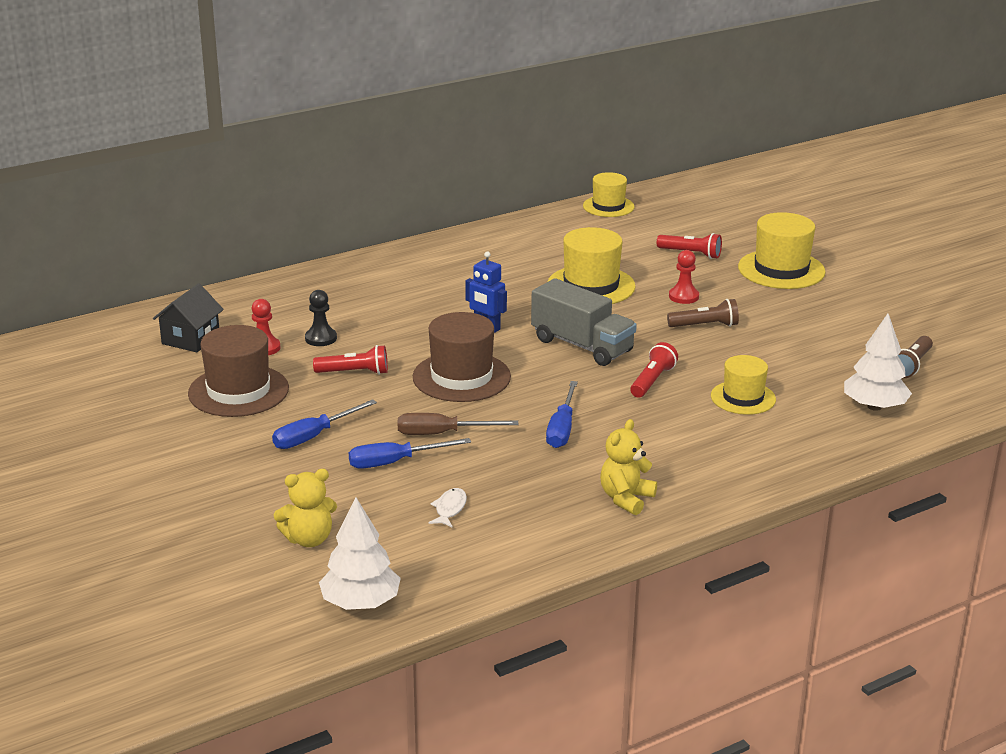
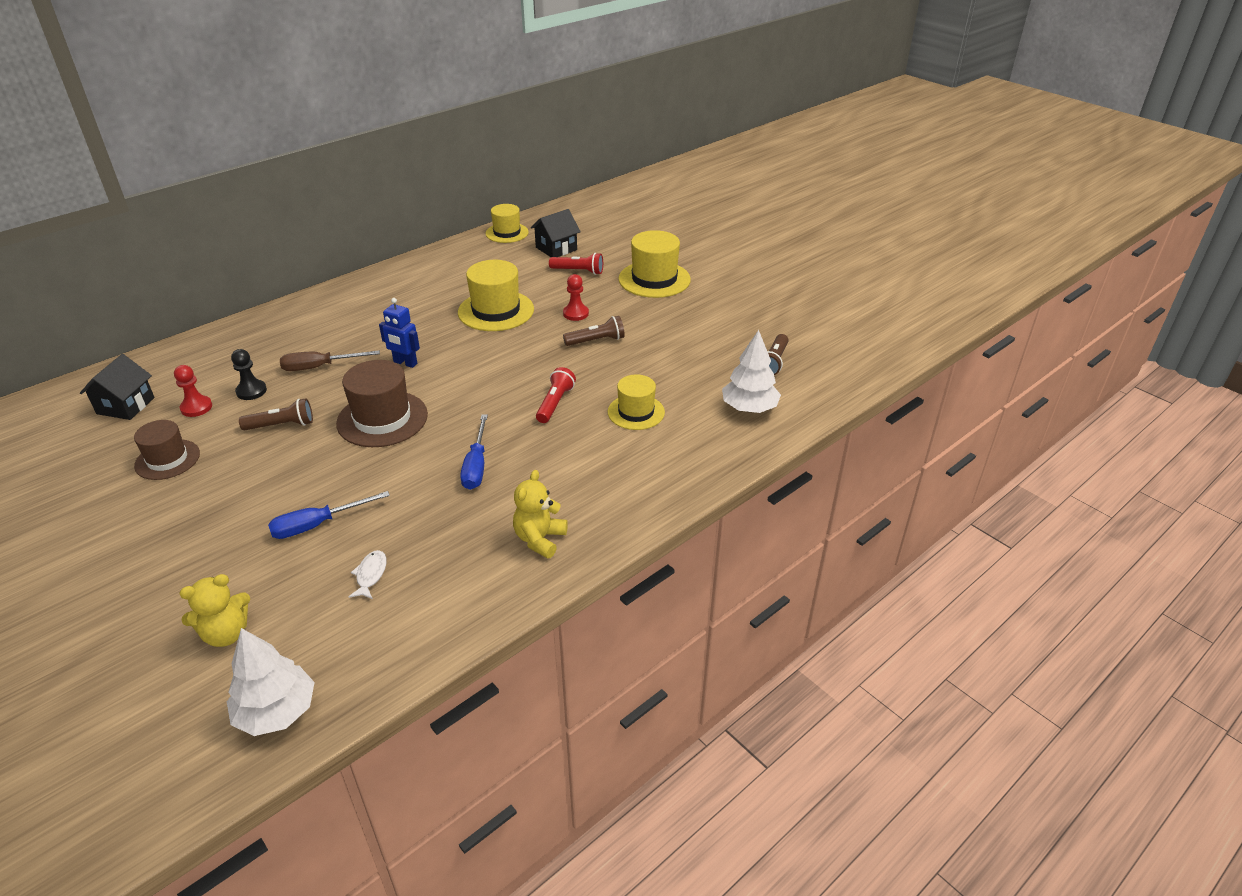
camera: 10 degrees left, 10 degrees up
brown hat [188,325,289,417] -> brown hat [134,420,200,480], size x0.65
blue screwdriver [272,399,377,449] -> none
red flashlight [313,345,388,375] -> brown flashlight [239,398,313,431]
brown screwdriver [398,413,519,435] -> brown screwdriver moved to [280,350,380,371]
grey truck [531,278,637,366] -> none
none -> black house [531,209,581,257]

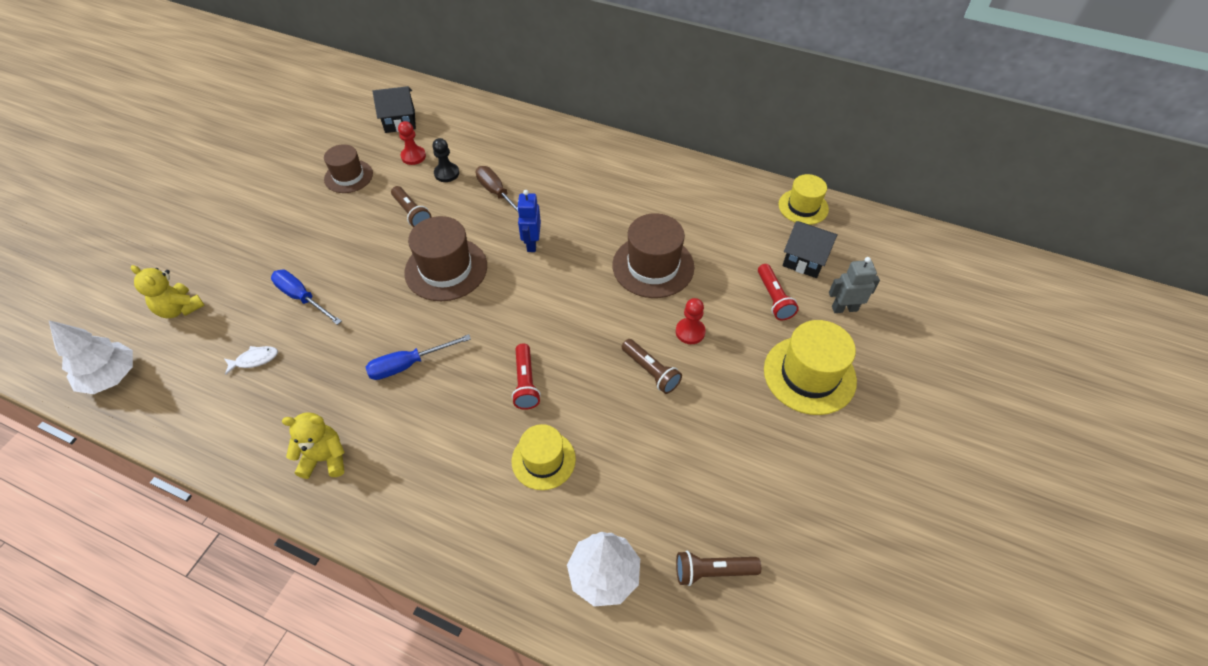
camera: 65 degrees right, 15 degrees up
yellow hat [458,260,534,331] -> brown hat [612,213,694,298]
red flashlight [536,367,576,423] -> red flashlight turned 90 degrees clockwise [512,343,541,410]
none -> grey robot [829,257,880,313]

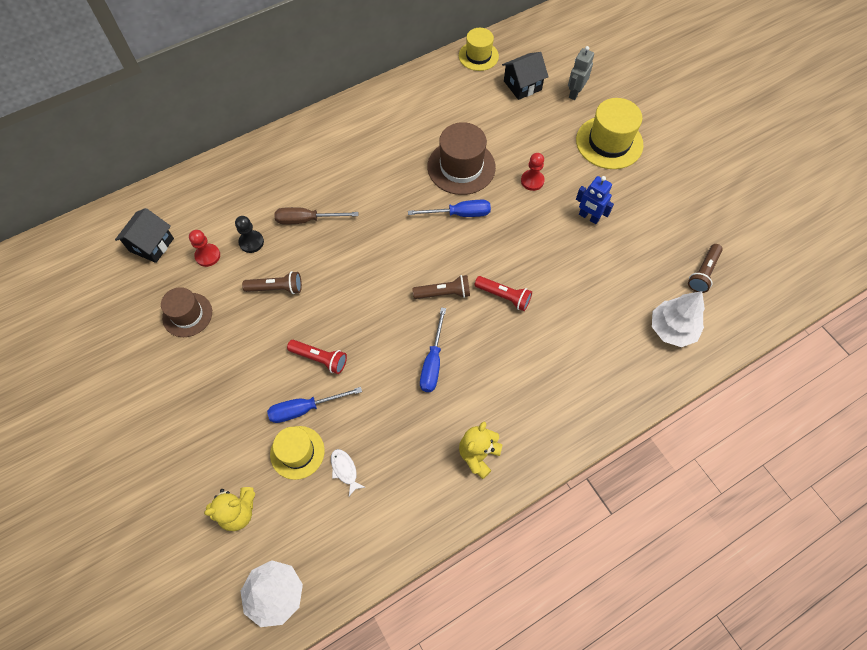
camera: 55 degrees left, 10 degrees up
white fish [225,346,278,375] -> white fish turned 45 degrees counterclockwise [331,449,365,496]
brown hat [404,216,487,301] -> none
yellow hat [512,424,576,490] -> yellow hat moved to [270,426,325,480]
blue robot [517,190,541,252] -> blue robot moved to [576,176,614,224]
brown flashlight [622,339,682,394] -> brown flashlight moved to [412,275,470,299]
red flashlight [758,264,799,320] -> red flashlight moved to [287,340,347,374]
none -> blue screwdriver [408,200,491,217]

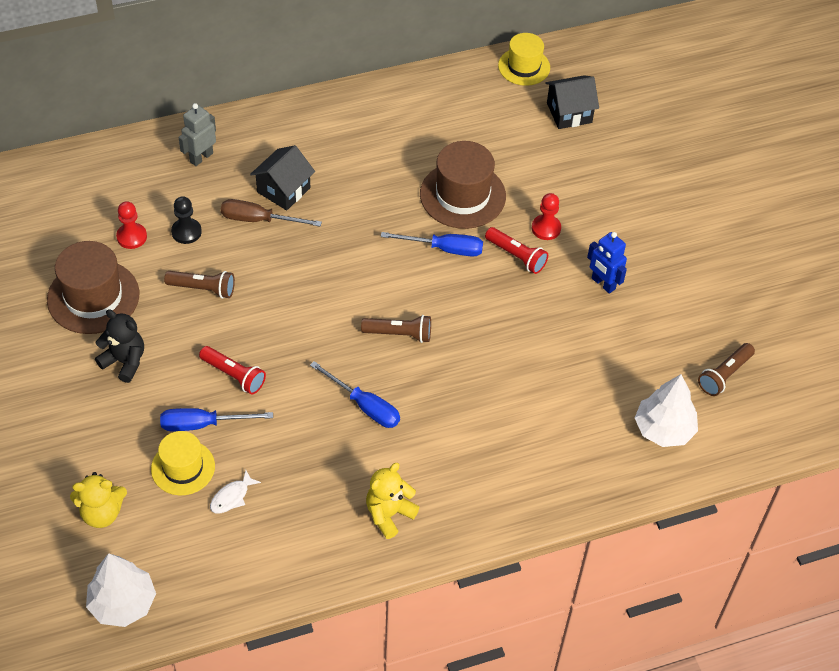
camera: 10 degrees right, 10 degrees down
black house [115,208,174,263] -> black house moved to [250,145,315,210]
brown hat [161,287,212,337] -> brown hat [47,241,139,334], size x1.55
white fish [331,449,365,496] -> white fish turned 120 degrees counterclockwise [210,470,261,513]
blue screwdriver [420,307,446,392] -> blue screwdriver turned 75 degrees counterclockwise [310,361,400,428]
red flashlight [475,276,532,311] -> red flashlight moved to [485,227,548,274]
grey robot [568,46,594,100] -> grey robot moved to [179,103,216,166]
yellow hat [576,98,644,169] -> none
none -> black teddy bear [95,309,144,383]

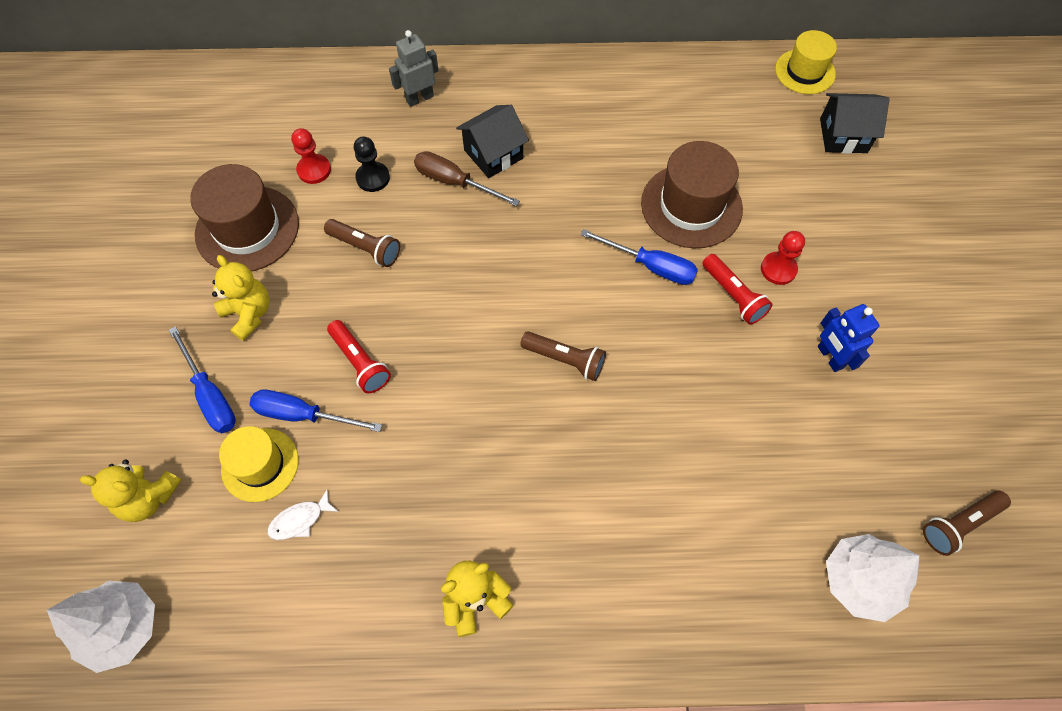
camera: 20 degrees right, 10 degrees up
black teddy bear [95,309,144,383] -> yellow teddy bear [212,255,270,341]
blue screwdriver [310,361,400,428] -> blue screwdriver moved to [169,326,236,433]

